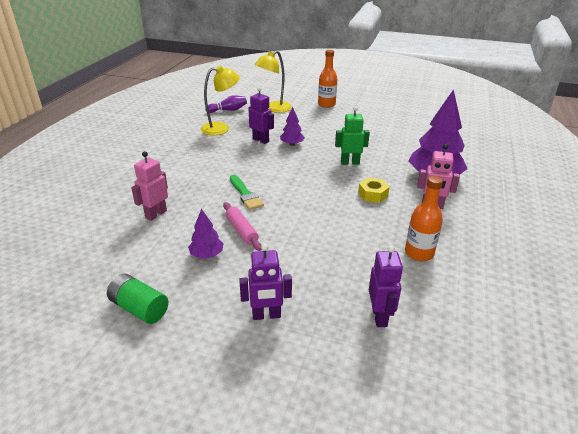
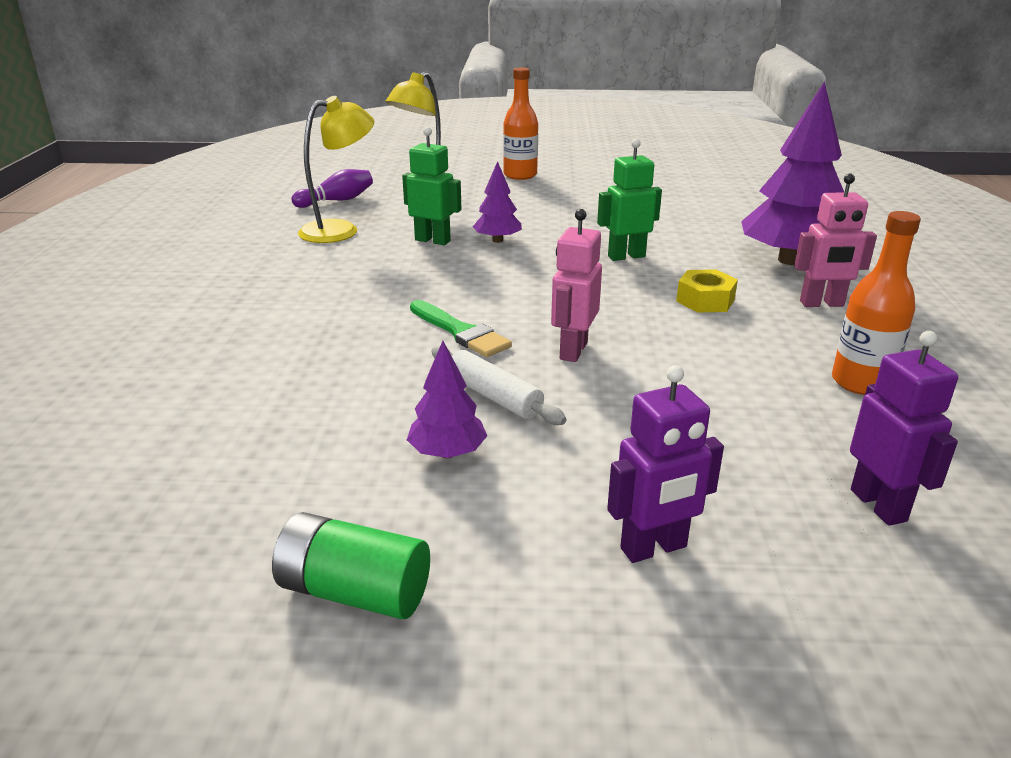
camera: 15 degrees left, 5 degrees down
pink robot [131,151,168,221] -> pink robot moved to [551,209,602,362]
pink rolling pin [223,202,262,251] -> white rolling pin [431,346,567,425]
purple robot [249,87,274,144] -> green robot [402,127,461,245]

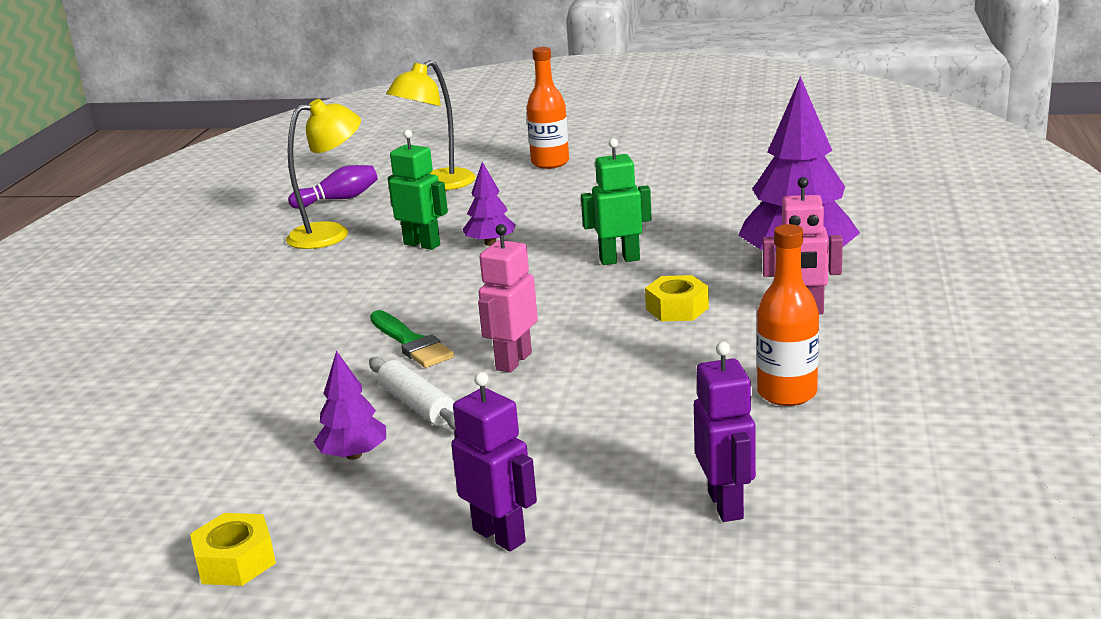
camera: 10 degrees right, 5 degrees down
green battery [272,512,430,619] -> yellow nut [190,513,276,586]
purple robot [607,365,724,563] -> purple robot turned 120 degrees counterclockwise [451,372,537,551]

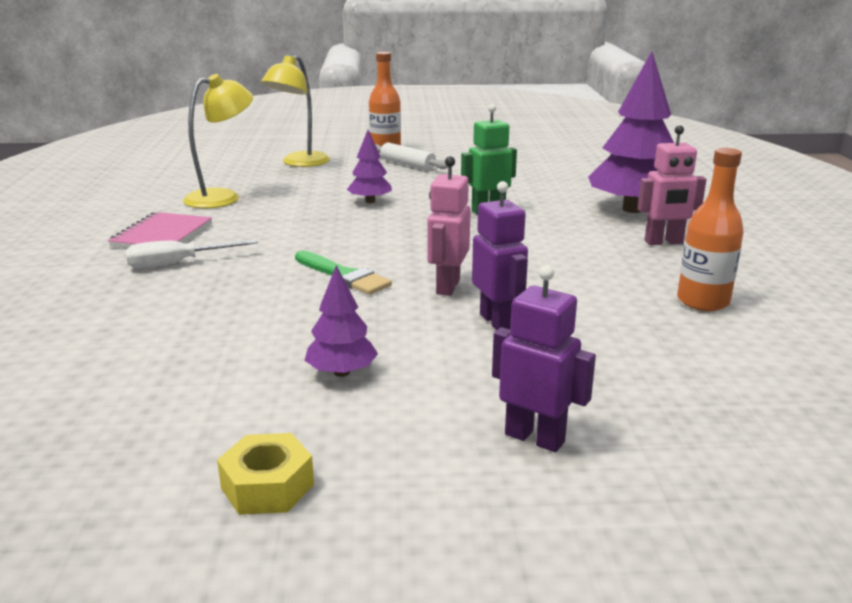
camera: 15 degrees left, 0 degrees up
purple bowling pin [288,165,378,209] -> none
white rolling pin [369,357,456,430] -> white rolling pin moved to [375,142,448,170]
green robot [388,129,448,250] -> none
yellow nut [645,275,709,321] -> none
purple robot [694,342,756,522] -> purple robot moved to [472,181,528,331]
none -> pink notebook [108,212,212,248]
none -> white screwdriver [126,239,258,268]

